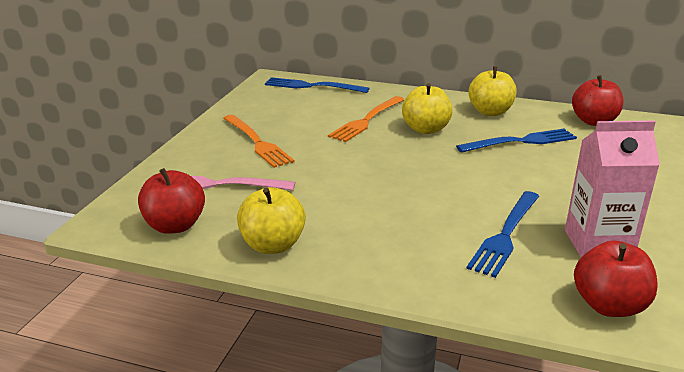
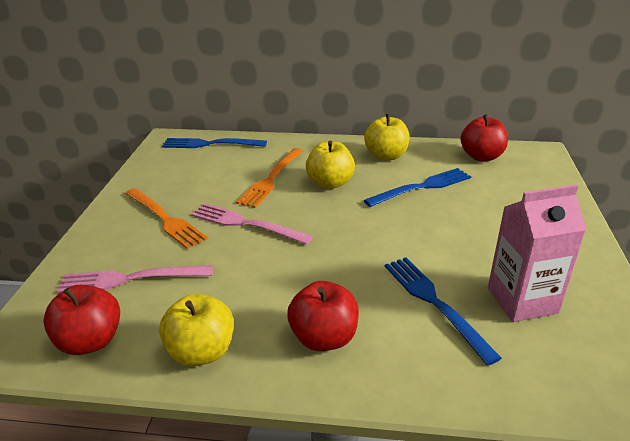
camera: 10 degrees left, 5 degrees up
blue fork [467,191,539,278] -> blue fork turned 135 degrees clockwise [385,257,502,366]
red apple [574,240,658,317] -> red apple moved to [287,281,359,351]
none -> pink fork [191,203,313,245]

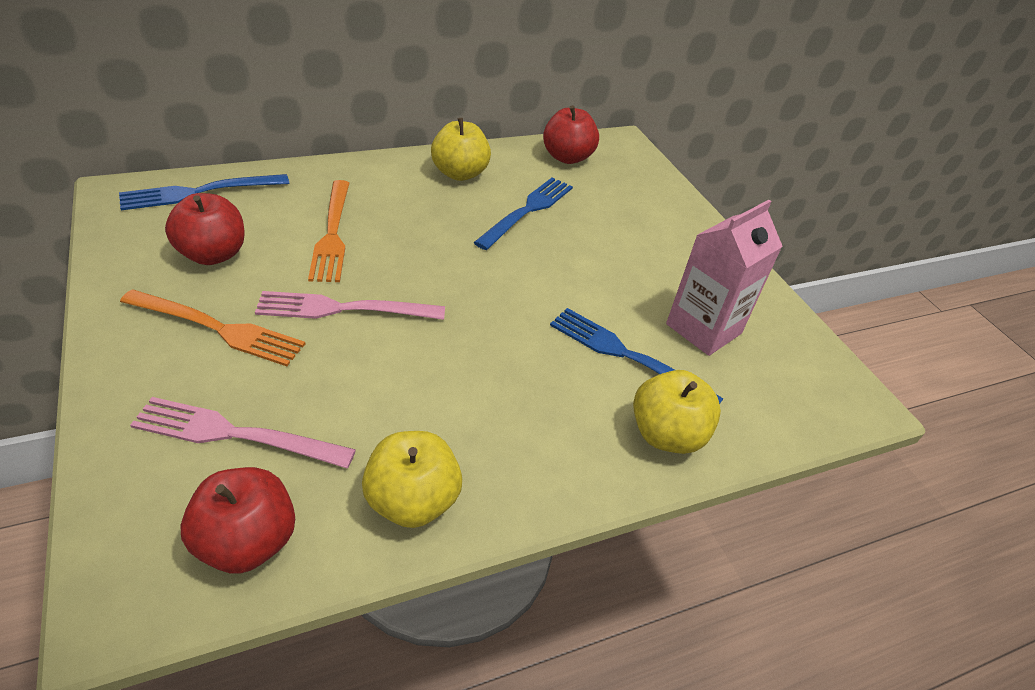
camera: 35 degrees left, 10 degrees up
pink fork [57,265,213,293] -> pink fork turned 45 degrees clockwise [130,397,356,468]
red apple [287,281,359,351] -> red apple moved to [165,193,245,265]
yellow apple [306,141,355,189] -> yellow apple moved to [633,370,721,454]

